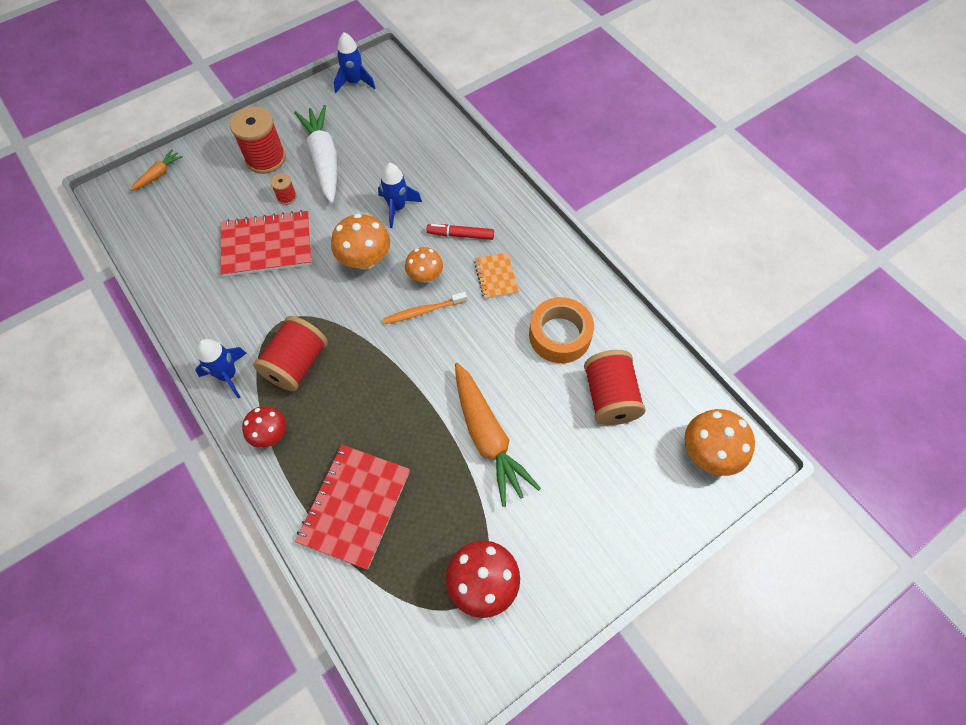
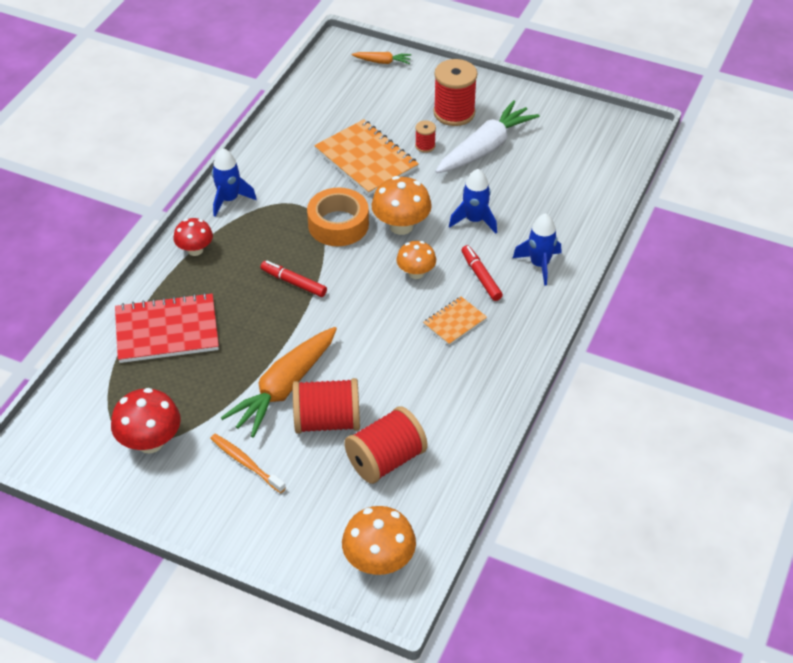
camera: 60 degrees right, 15 degrees down
red notebook [221,210,312,277] -> orange notebook [314,119,419,195]
red spool [253,316,328,392] -> red spool moved to [293,378,360,434]
blue rocket [334,32,375,93] -> blue rocket moved to [513,213,561,286]
orange toothbrush [383,292,467,324] -> orange toothbrush moved to [210,434,286,493]
orange tape [529,297,594,363] -> orange tape moved to [307,188,369,246]
none -> red marker [261,261,327,297]

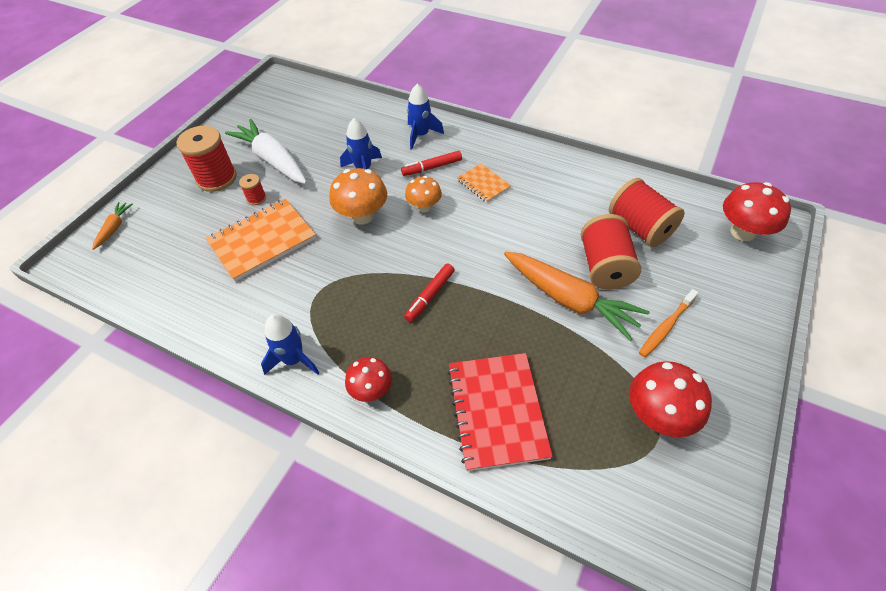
camera: 85 degrees left, 5 degrees up
orange tape [307,188,369,246] -> none
orange mushroom [342,506,416,575] -> red mushroom [723,182,791,241]

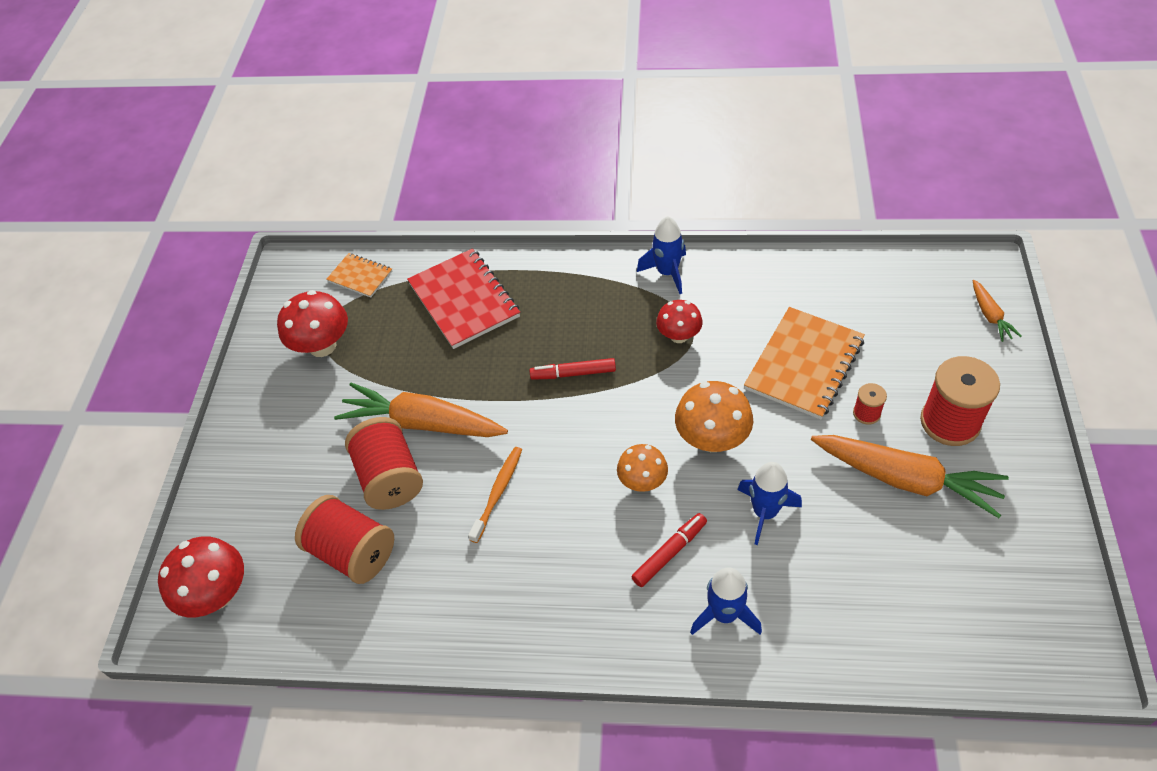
camera: 160 degrees right, 0 degrees up
white carrot [225,119,307,184] -> orange carrot [811,435,1009,518]
red mushroom [345,357,392,402] -> red mushroom moved to [656,300,703,343]
red marker [404,264,455,322] -> red marker turned 105 degrees counterclockwise [530,358,616,380]
orange notebook [457,164,511,203] -> orange notebook moved to [327,253,392,298]
orange toothbrush [639,289,698,357] -> orange toothbrush moved to [468,447,522,543]

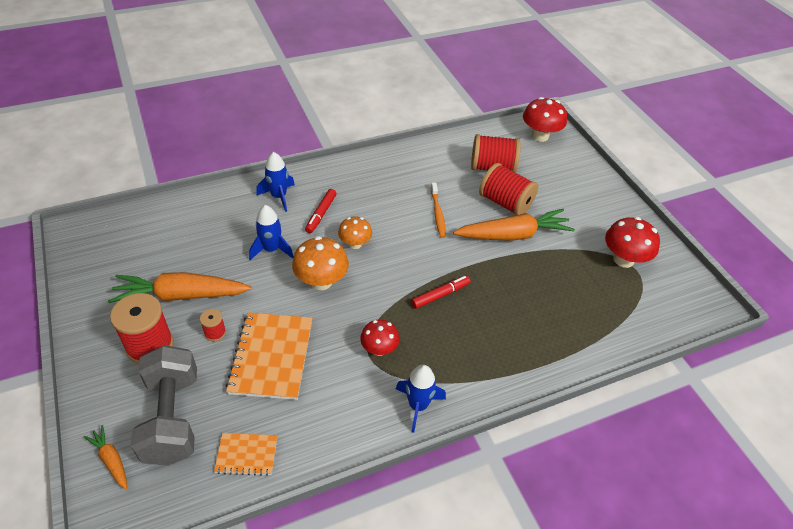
camera: 145 degrees right, 5 degrees down
orange notebook [327,253,392,298] -> orange notebook moved to [214,433,277,476]
red notebook [407,248,520,349] -> none
none -> grey dumbbell [131,345,197,466]

